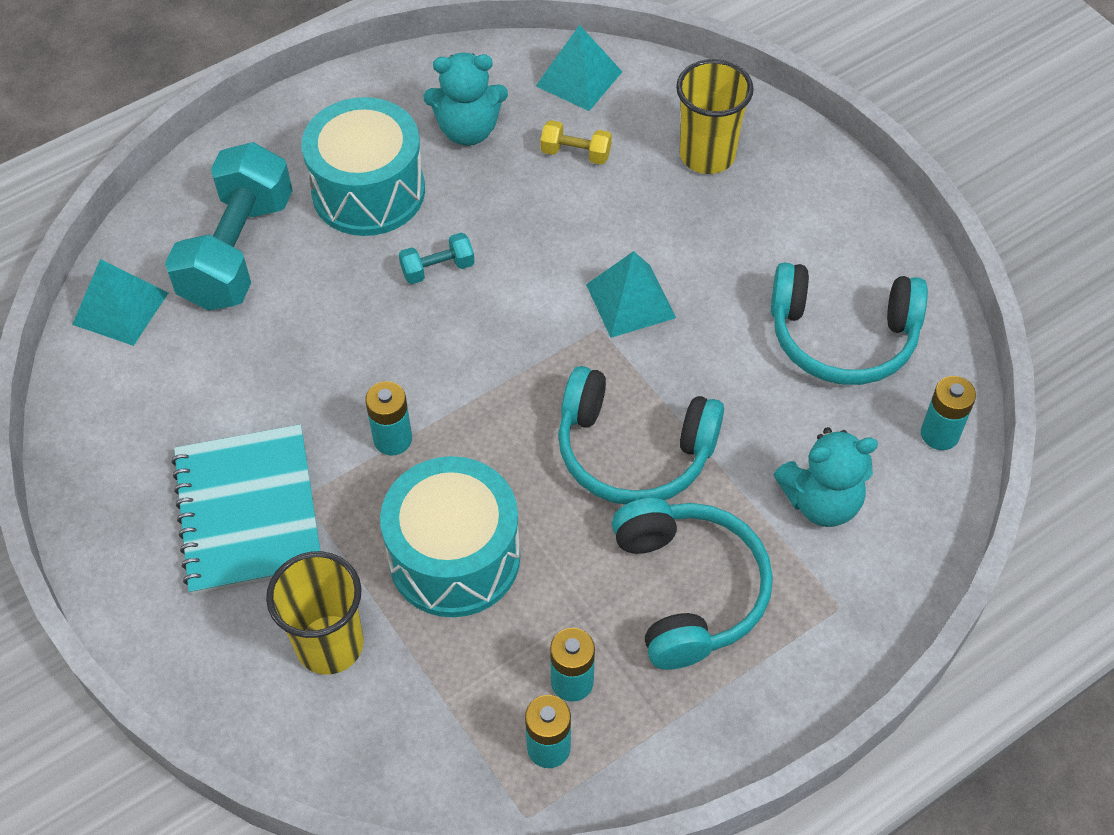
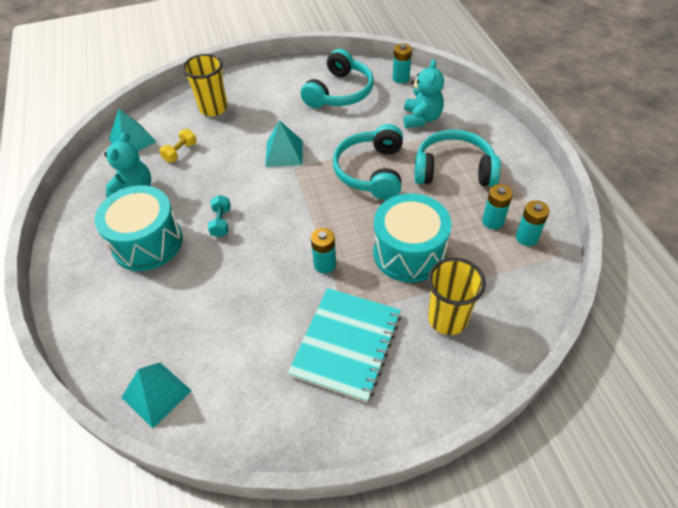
camera: 70 degrees left, 5 degrees down
turquoise dumbbell [165,142,293,311] -> none
turquoise notebook [171,424,321,595] -> turquoise notebook turned 75 degrees counterclockwise [288,288,401,402]
turquoise headphones [558,366,724,505] -> turquoise headphones turned 150 degrees clockwise [333,124,403,200]

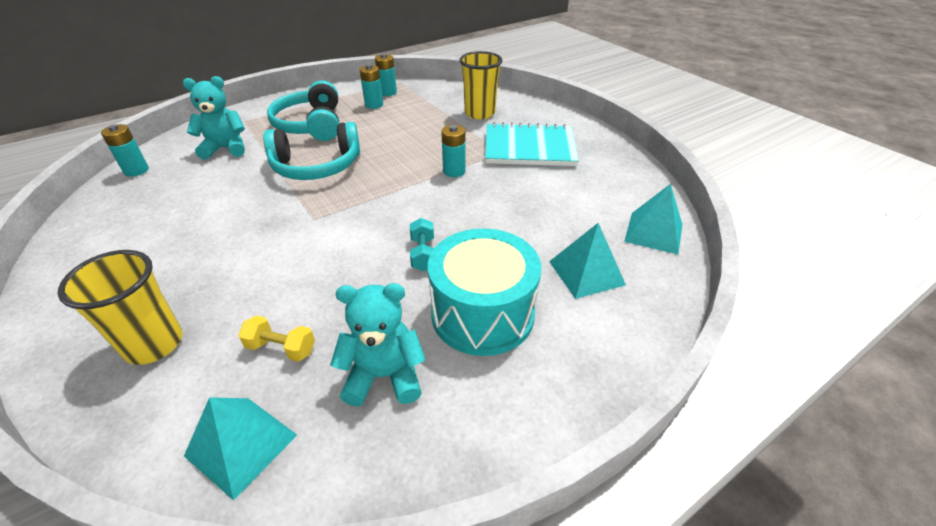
camera: 110 degrees left, 10 degrees down
turquoise dumbbell [208,195,231,237] -> turquoise dumbbell turned 75 degrees counterclockwise [410,218,434,271]
turquoise pyramid [265,120,303,167] -> turquoise pyramid moved to [549,223,626,299]
turquoise headphones [301,49,374,109] -> none
turquoise drum [373,194,452,282] -> none

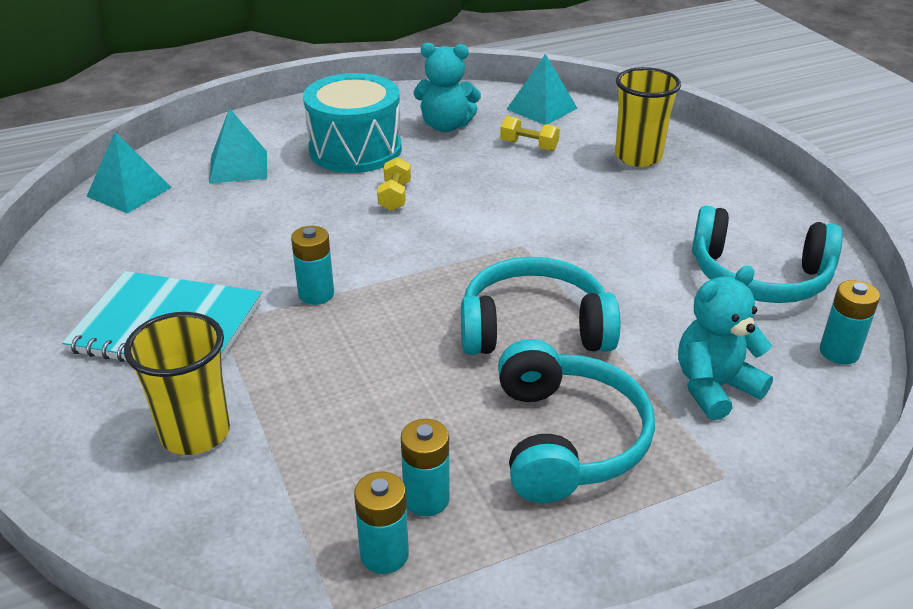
camera: 170 degrees left, 5 degrees down
turquoise teddy bear [183,76,245,160] -> turquoise teddy bear turned 150 degrees clockwise [678,266,773,420]
turquoise dumbbell [410,218,434,271] -> yellow dumbbell [377,157,411,211]
none -> turquoise headphones [692,206,843,303]

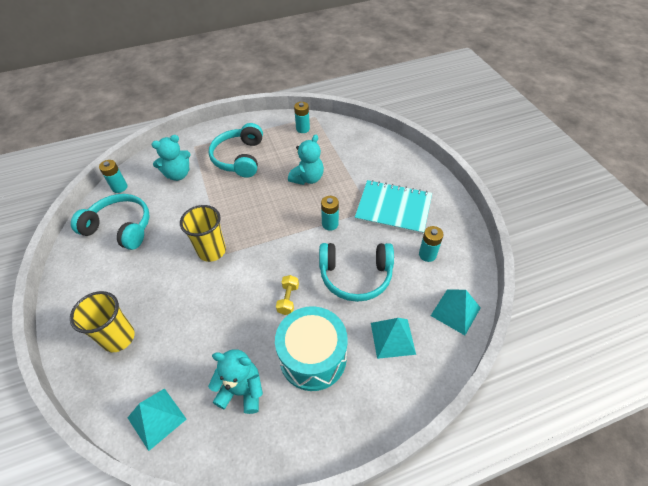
camera: 175 degrees left, 15 degrees up
yellow cup [124,312,230,455] -> yellow cup moved to [180,205,226,262]
turquoise battery [401,419,450,516] -> turquoise battery moved to [419,226,443,262]
turquoise headphones [461,257,620,355] -> turquoise headphones moved to [319,243,394,302]
yellow dumbbell [500,116,560,151] -> none
none -> turquoise teddy bear [288,135,324,185]

